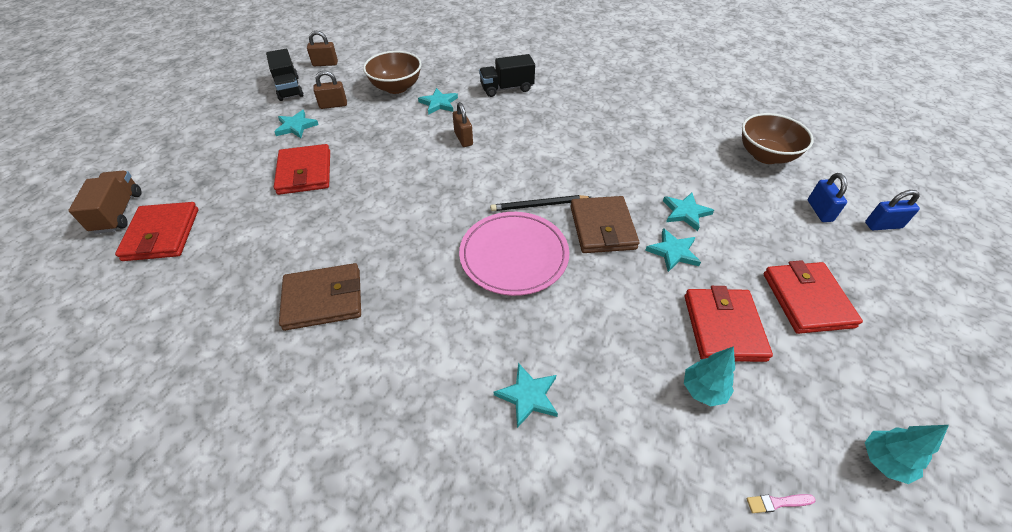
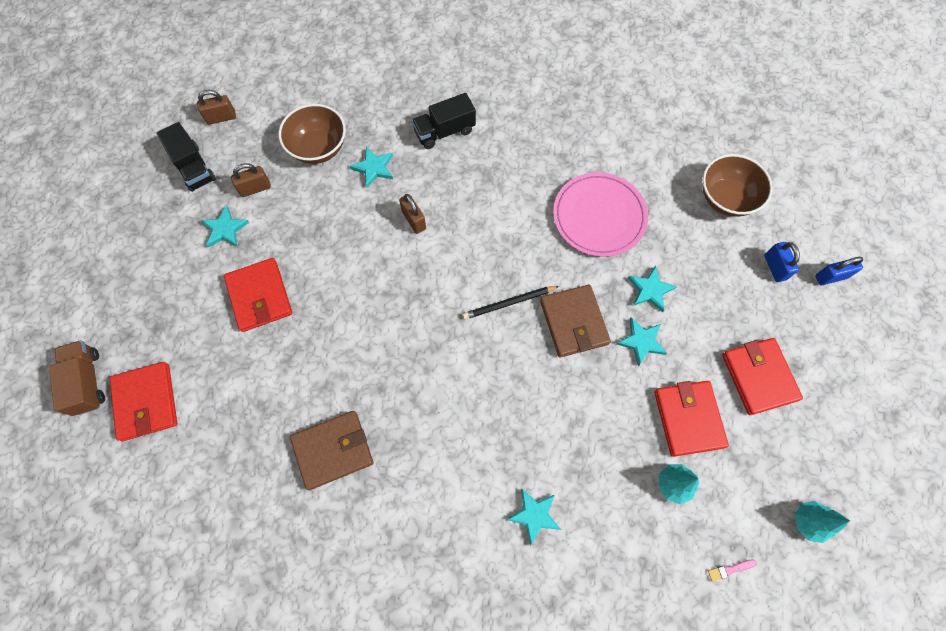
camera: 10 degrees left, 20 degrees up
pink plate [459,212,569,296] -> pink plate moved to [553,172,648,257]

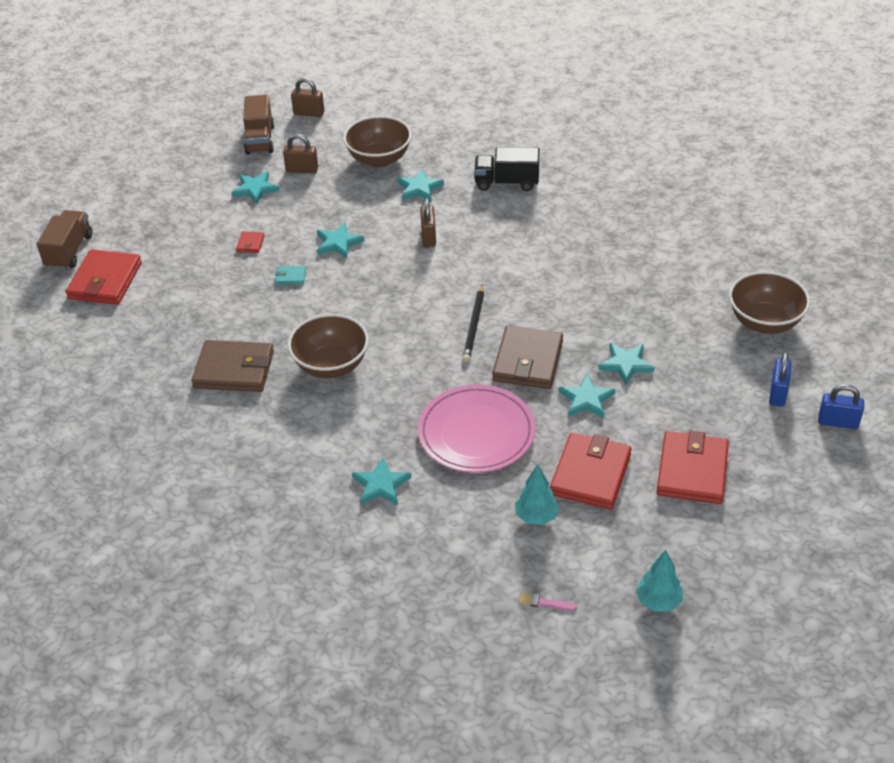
camera: 30 degrees right, 25 degrees down
black truck [157,122,216,192] -> brown truck [243,95,274,155]
red wallet [224,258,292,332] -> red wallet [236,231,264,253], size x0.43
black pencil [463,286,559,320] -> black pencil turned 90 degrees counterclockwise [463,284,484,362]
pink plate [553,172,648,257] -> pink plate moved to [418,384,536,473]
none -> turquoise wallet [275,266,306,285]
none -> brown bowl [288,314,369,378]
none -> turquoise star [317,222,365,258]

